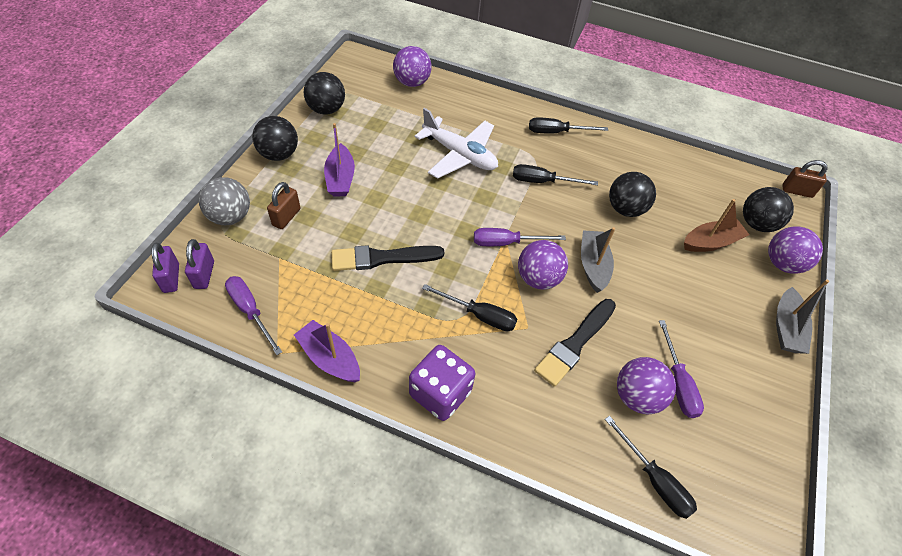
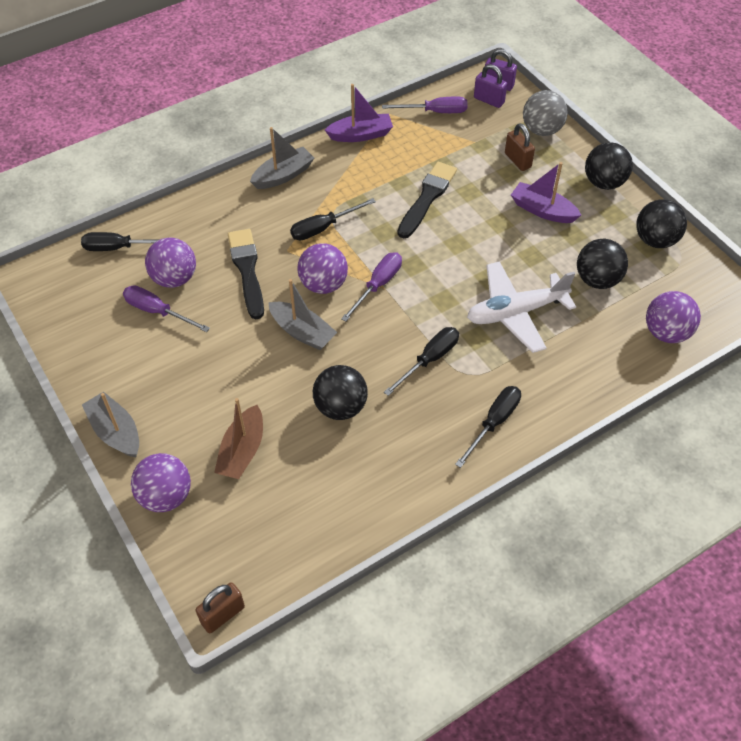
camera: 130 degrees right, 0 degrees up
purple dice [409,345,475,421] -> grey boat [250,127,314,189]
black ball [743,187,794,232] -> black ball moved to [577,239,628,289]

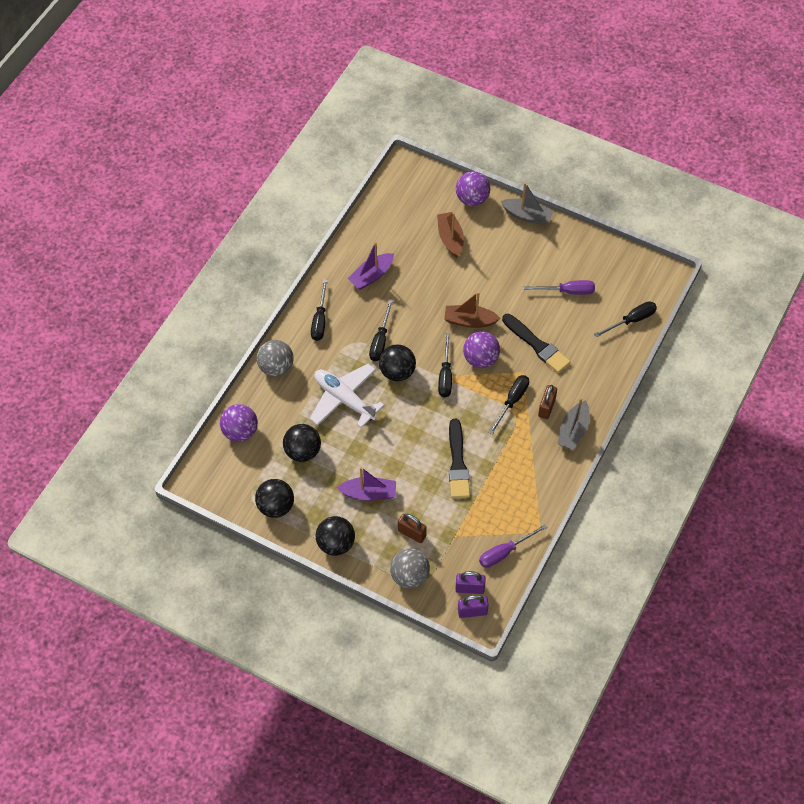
camera: 150 degrees right, 5 degrees up
purple ball [145,237,196,288] -> none
brown padlock [195,582,245,633] -> brown padlock moved to [538,385,557,419]
grey boat [268,279,338,350] -> brown boat [444,292,501,328]
black ball [313,365,368,420] -> black ball moved to [379,344,416,381]
purple boat [325,84,393,142] -> purple boat moved to [348,242,394,290]
purple screwdriver [341,252,402,322] -> black screwdriver [438,333,452,397]
white plane [467,261,576,353] -> white plane turned 90 degrees counterclockwise [310,364,385,428]
none -> grey ball [257,340,294,377]

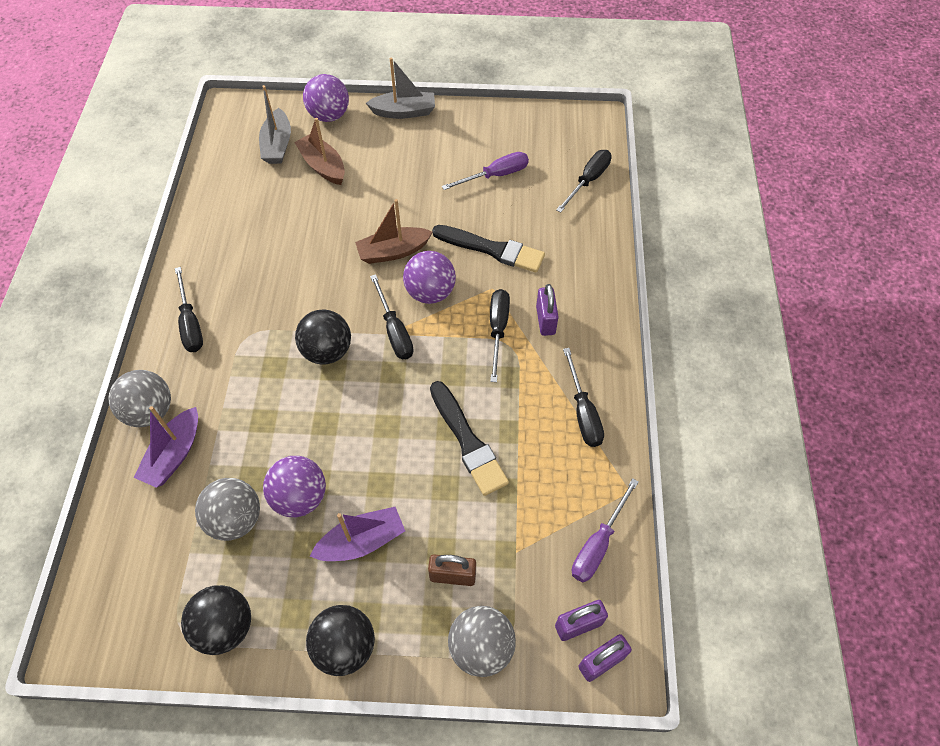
camera: 25 degrees left, 0 degrees up
purple ball [220,404,258,442] -> purple ball moved to [263,456,326,517]
black ball [283,424,321,462] -> grey ball [195,478,260,541]
white plane [310,364,385,428] -> none
purple boat [348,242,394,290] -> purple boat moved to [134,406,198,488]
black screwdriver [369,300,393,361] -> black screwdriver moved to [563,348,604,447]
brown padlock [538,385,557,419] -> purple padlock [536,284,559,336]
grey boat [557,398,590,450] -> grey boat moved to [259,85,291,164]

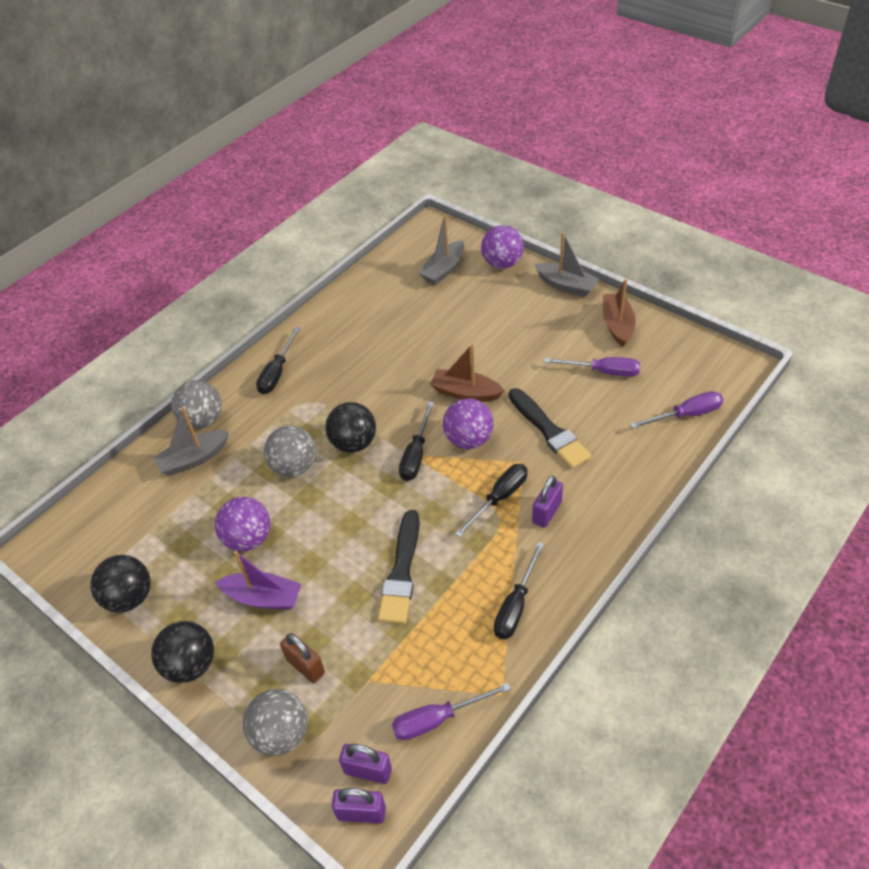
camera: 40 degrees right, 10 degrees down
purple boat [134,406,198,488] -> grey boat [153,407,229,476]
grey ball [195,478,260,541] -> grey ball moved to [264,426,316,477]
brown boat [294,118,345,185] -> brown boat moved to [603,279,636,347]
black screwdriver [556,150,612,213] -> purple screwdriver [630,391,723,428]

